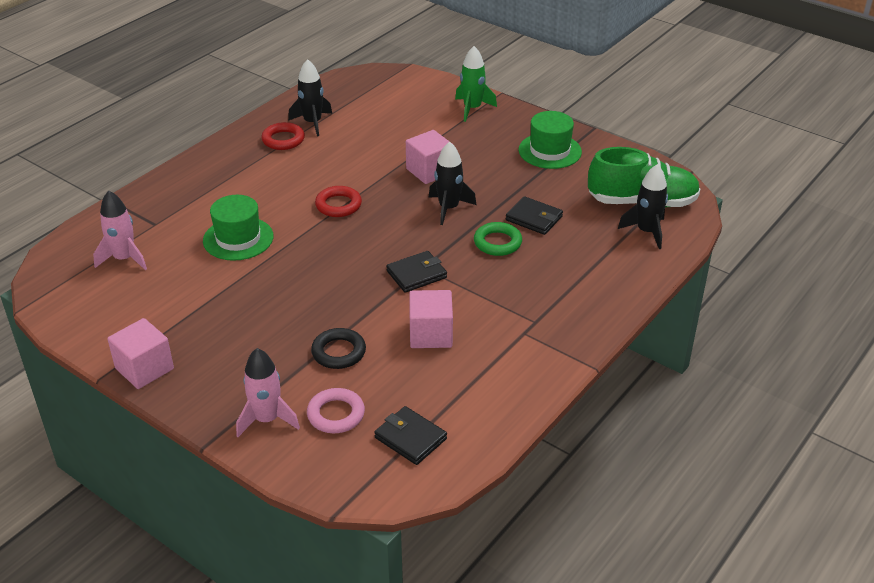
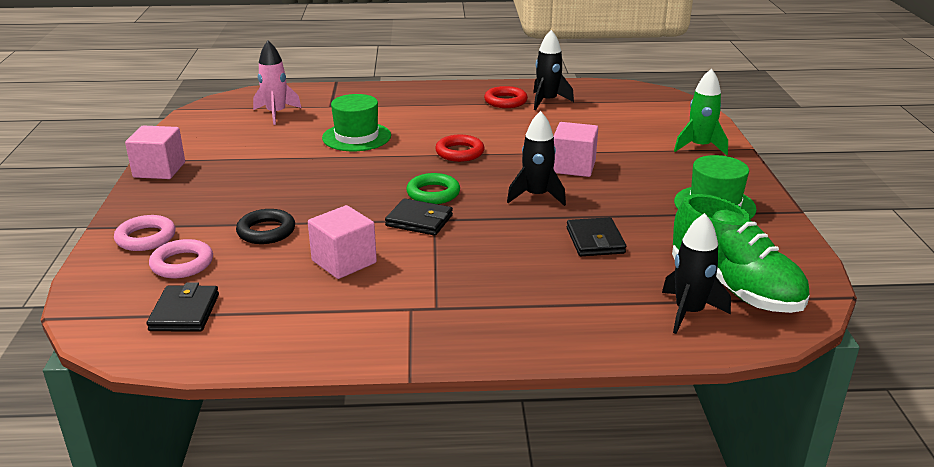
camera: 50 degrees right, 10 degrees down
pink rocket [236,348,300,437] -> pink ring [114,215,176,251]
green ring [474,222,522,256] -> green ring moved to [406,173,460,204]

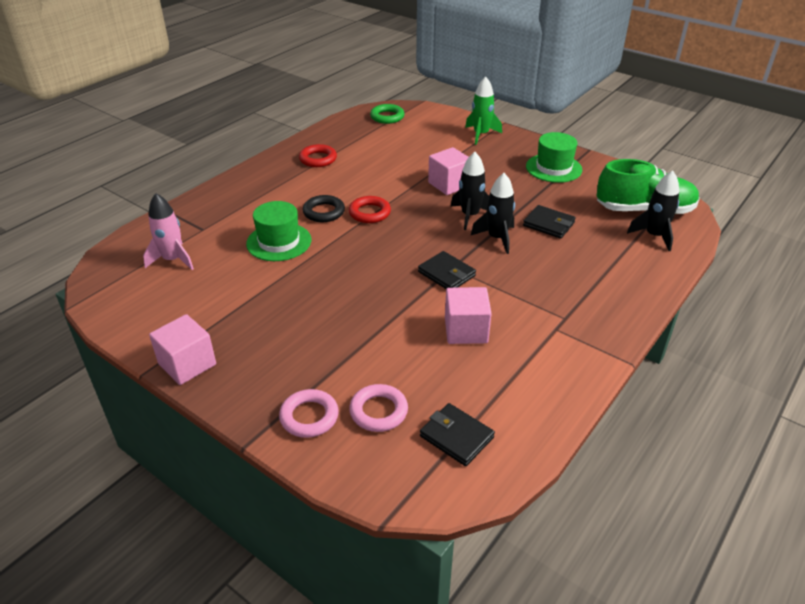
camera: 50 degrees left, 10 degrees up
black ring [236,209,295,244] -> black ring moved to [303,195,345,222]
black wallet [385,198,453,236] -> black wallet turned 75 degrees clockwise [418,251,476,289]
green ring [406,173,460,204] -> green ring moved to [370,104,405,124]
black rocket [533,30,574,110] -> black rocket moved to [470,173,515,254]

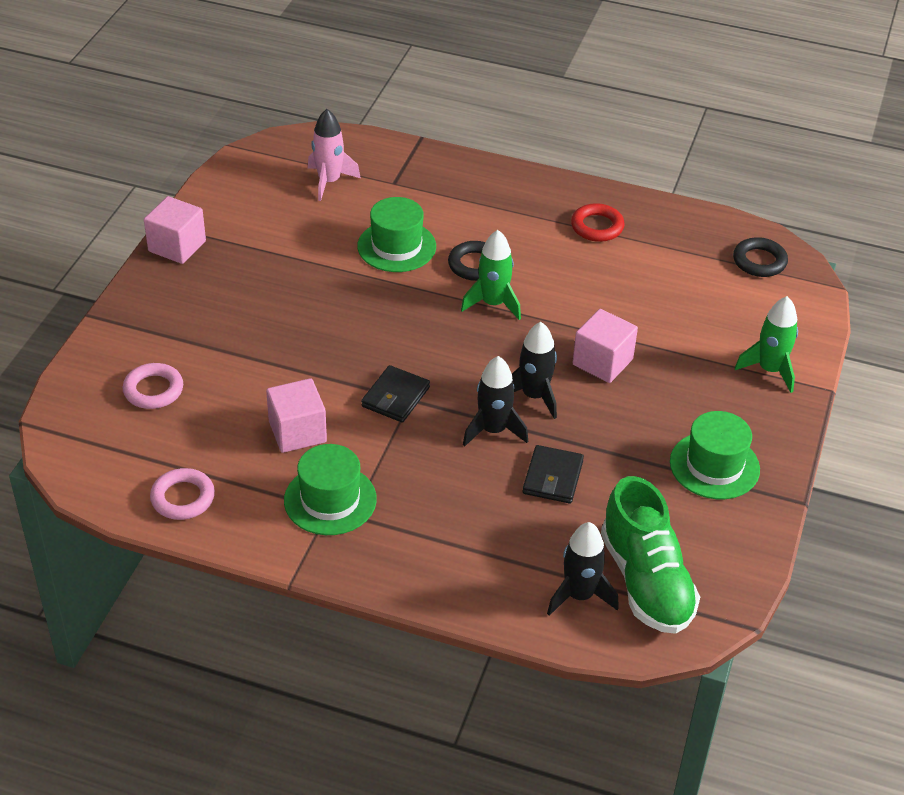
camera: 70 degrees right, 5 degrees up
pink ring [279,389,339,438] -> pink ring moved to [150,468,215,520]
red ring [349,196,391,223] -> green rocket [461,230,521,320]
green ring [370,104,405,124] -> black ring [733,237,788,277]
black wallet [420,403,495,466] -> none
none -> green hat [284,444,377,535]

